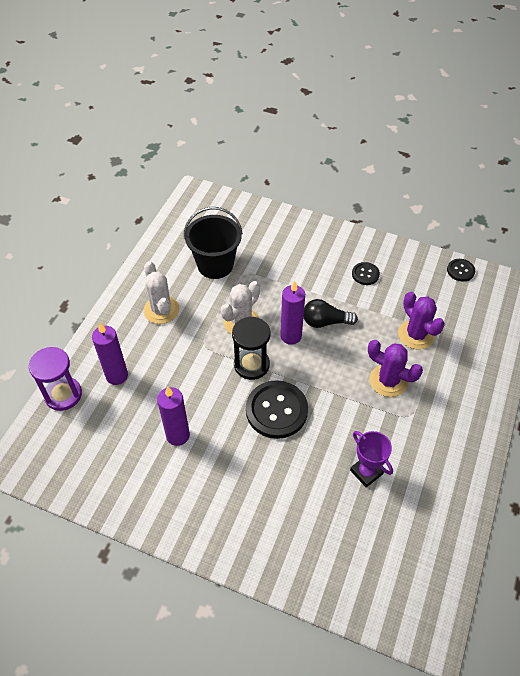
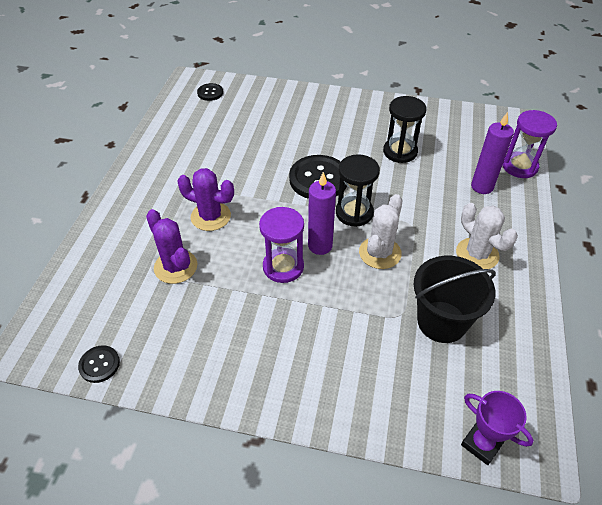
camera: 170 degrees right, 5 degrees down
purple candle [157,386,190,446] -> black hourglass [383,96,427,163]
black light bulb [304,299,358,328] -> purple hourglass [259,207,304,283]
purple trophy [350,431,393,487] -> purple trophy moved to [461,391,534,465]
black button [352,262,380,285] -> black button moved to [197,83,223,101]

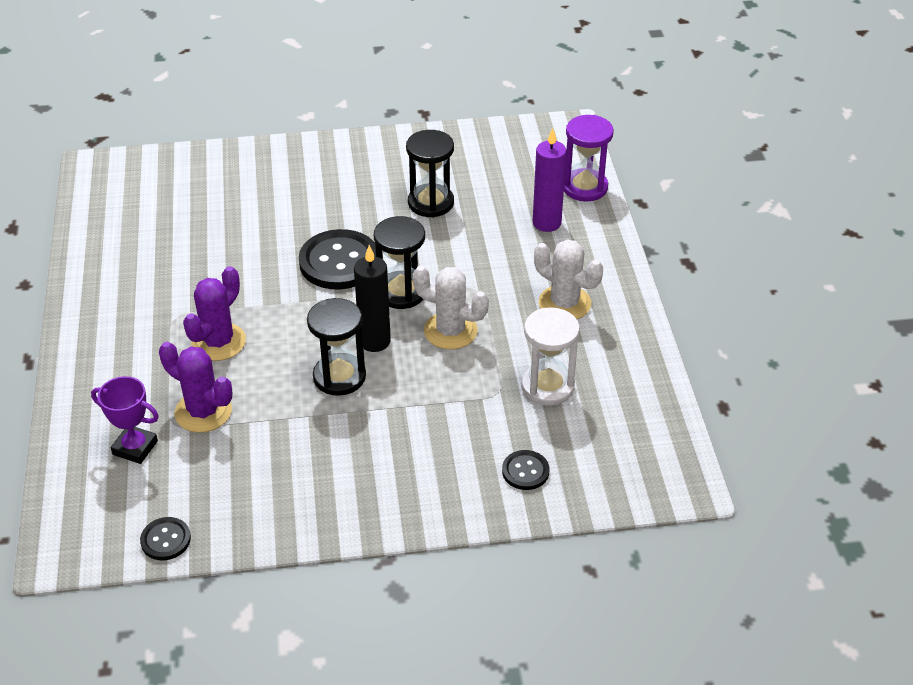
camera: 20 degrees left, 5 degrees down
purple cactus [177,168,234,231] -> purple cactus turned 60 degrees counterclockwise [183,266,246,361]
black button [197,83,223,101] -> black button moved to [502,450,549,490]
purple hourglass [259,207,304,283] -> black hourglass [307,298,366,396]
purple candle [308,172,336,255] -> black candle [354,245,391,352]
white cactus [359,194,402,269] -> white cactus turned 75 degrees counterclockwise [413,266,489,349]
black bucket [413,256,496,343] -> white hourglass [521,307,580,406]
purple trophy [461,391,534,465] -> purple trophy moved to [91,376,159,464]

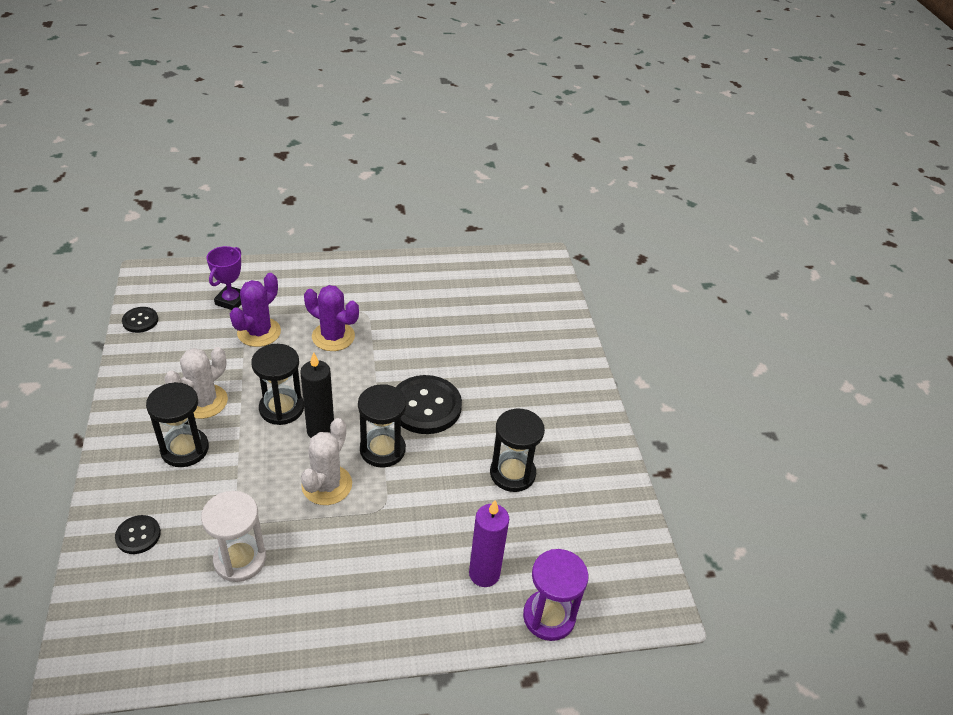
camera: 85 degrees right, 0 degrees up
white cactus [534,239,603,319] -> white cactus moved to [164,347,228,419]
none -> black hourglass [146,382,209,467]

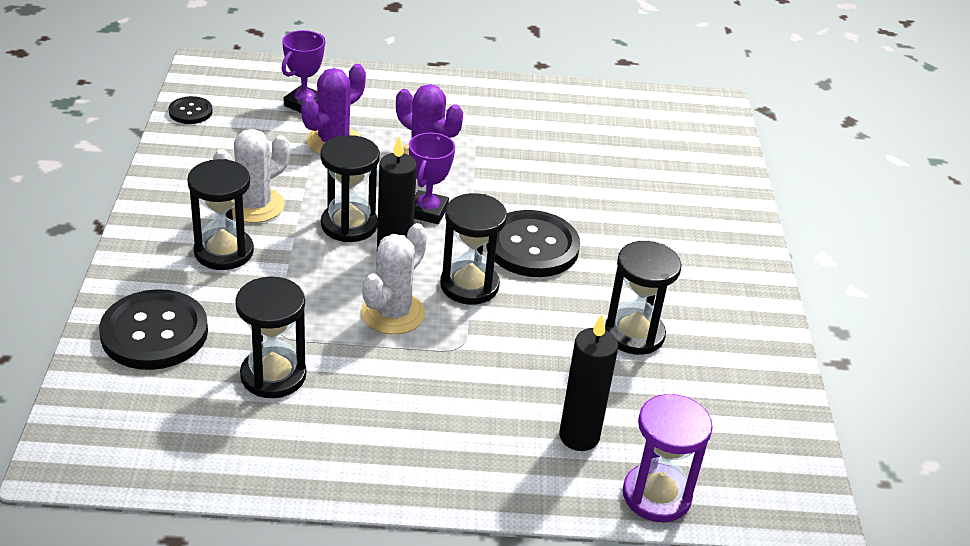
camera: 10 degrees right, 5 degrees down
black button [115,515,161,554] -> black button [99,289,208,370], size x1.97
white hourglass [201,491,266,582] -> black hourglass [235,277,306,398]
purple candle [469,500,509,587] -> black candle [559,315,618,451]
none -> purple trophy [409,133,455,224]

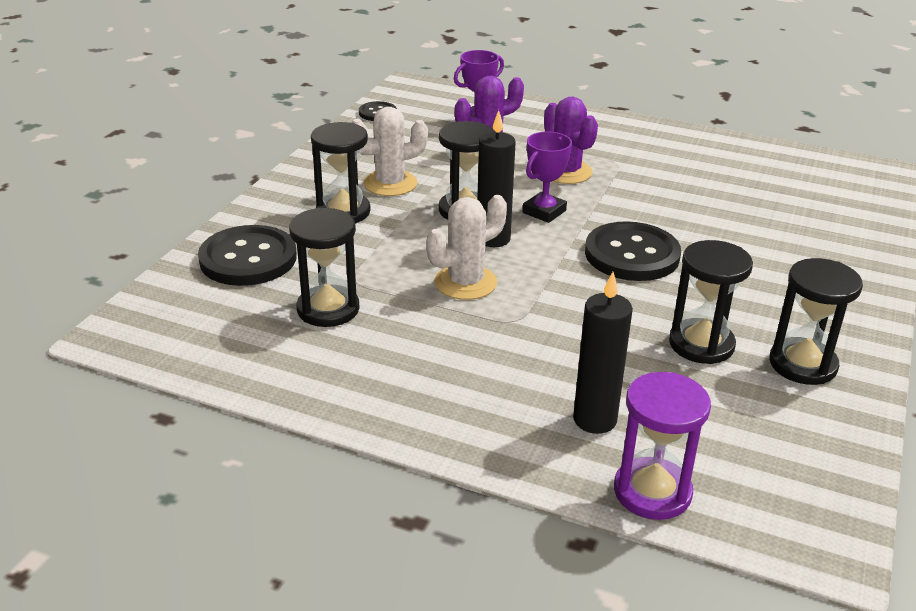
camera: 25 degrees right, 5 degrees down
black hourglass [440,193,507,305] -> black hourglass moved to [769,258,863,385]

